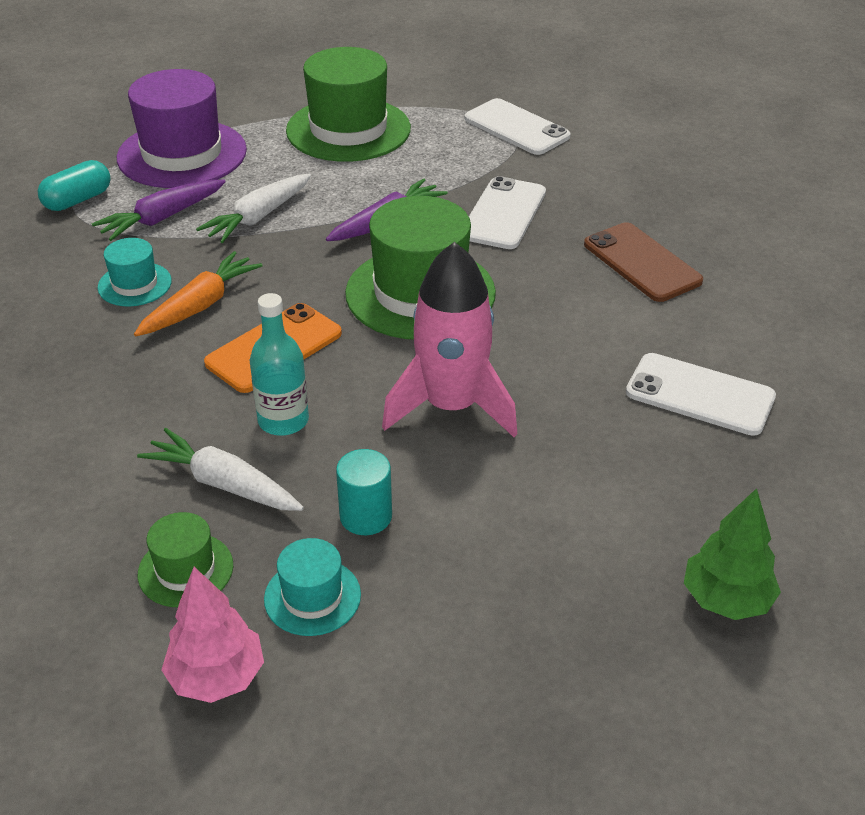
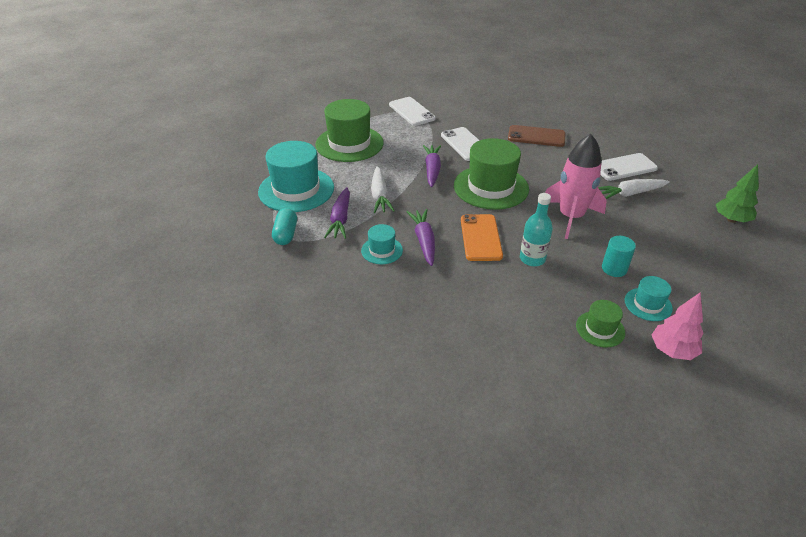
camera: 45 degrees left, 0 degrees up
purple hat [117,69,247,188] -> turquoise hat [258,141,334,212]
orange carrot [134,251,263,336] -> purple carrot [407,209,435,266]
white carrot [137,428,304,511] -> white carrot moved to [598,179,670,199]
white phone [465,98,571,155] -> white phone turned 60 degrees clockwise [389,97,436,126]

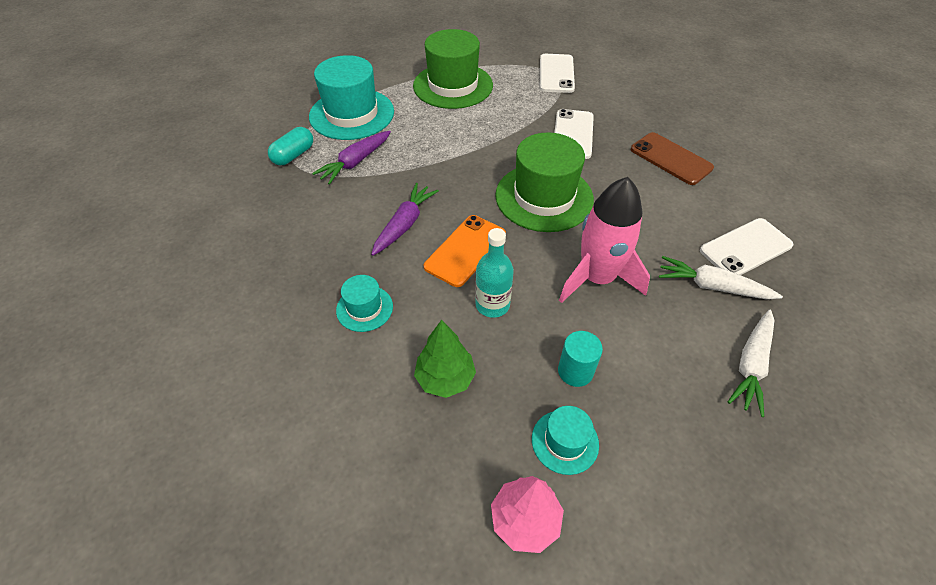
camera: 35 degrees right, 10 degrees up
turquoise hat [361,224,403,264] -> turquoise hat moved to [336,275,393,332]
white carrot [371,166,395,213] -> white carrot moved to [728,310,774,417]
purple carrot [423,145,441,187] -> none
green hat [576,300,625,347] -> none
white phone [600,153,658,181] -> white phone turned 45 degrees counterclockwise [700,218,793,275]
green tree [716,164,759,223] -> green tree moved to [414,320,476,398]

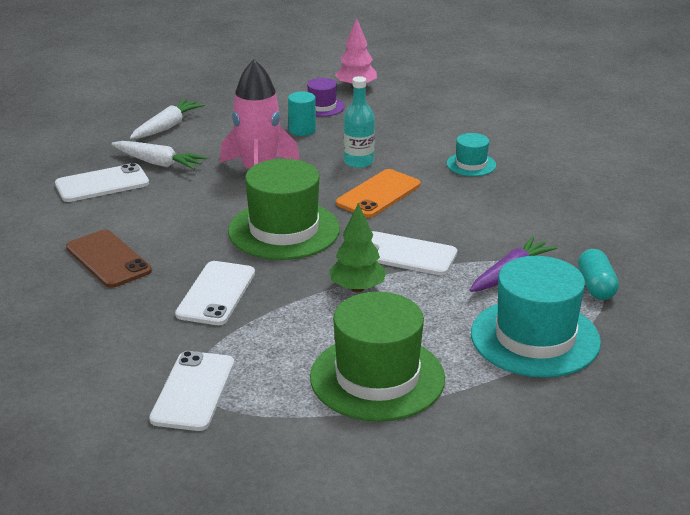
camera: 175 degrees left, 20 degrees down
turquoise capsule [268,127,313,165] -> turquoise capsule turned 45 degrees counterclockwise [578,249,619,300]
purple carrot [371,183,439,256] -> none
green tree [414,320,476,398] -> green tree moved to [329,203,387,292]
turquoise hat [532,406,599,475] -> purple hat [307,78,345,117]
none -> white phone [371,231,457,275]

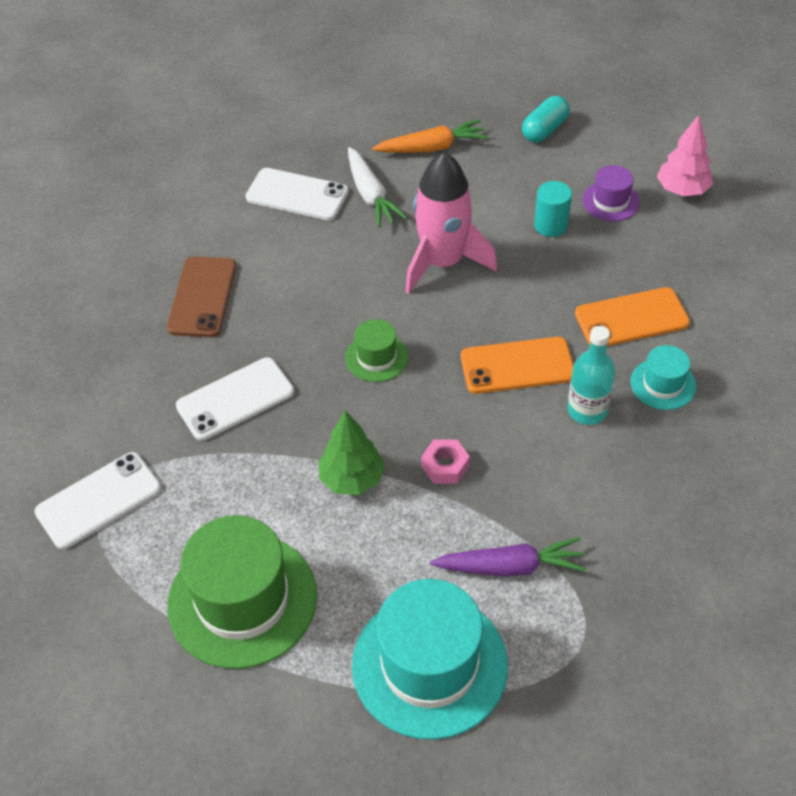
camera: 45 degrees right, 20 degrees up
white carrot [130,99,205,139] -> orange carrot [372,119,488,153]
green hat [228,159,340,260] -> green hat [345,319,408,382], size x0.49
turquoise bottle [343,76,375,168] -> turquoise bottle moved to [567,326,615,425]
white phone [371,231,457,275] -> pink nut [422,439,470,484]
turquoise capsule [578,249,619,300] -> turquoise capsule moved to [522,96,570,142]
none -> orange phone [575,287,690,346]

